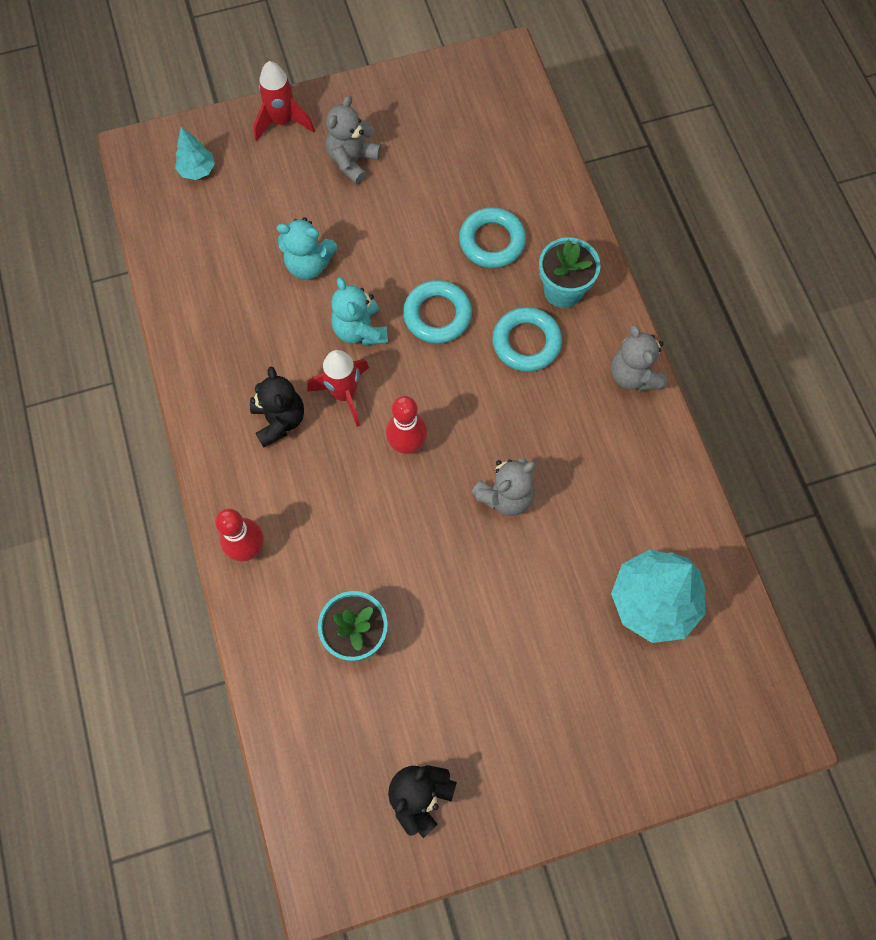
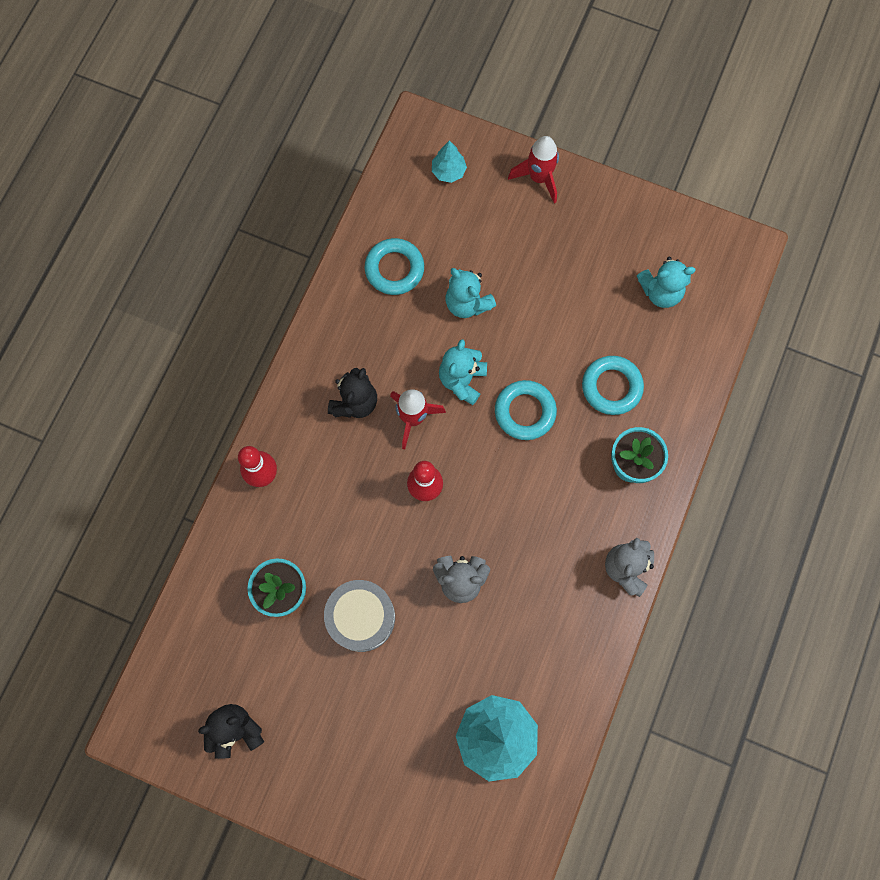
camera: 40 degrees right, 5 degrees up
grey teddy bear [326,95,381,185] -> none
turquoise ring [492,307,562,372] -> turquoise ring moved to [365,238,424,295]
none -> grey drum [324,580,395,652]
none -> turquoise teddy bear [637,257,696,308]

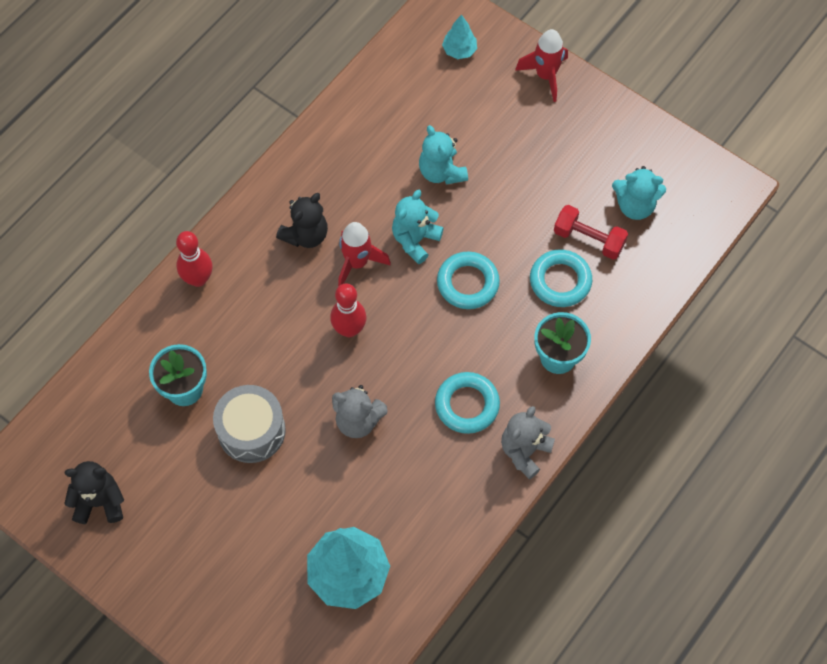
camera: 15 degrees right, 10 degrees down
turquoise ring [365,238,424,295] -> turquoise ring moved to [435,372,500,434]
none -> red dumbbell [554,205,628,260]

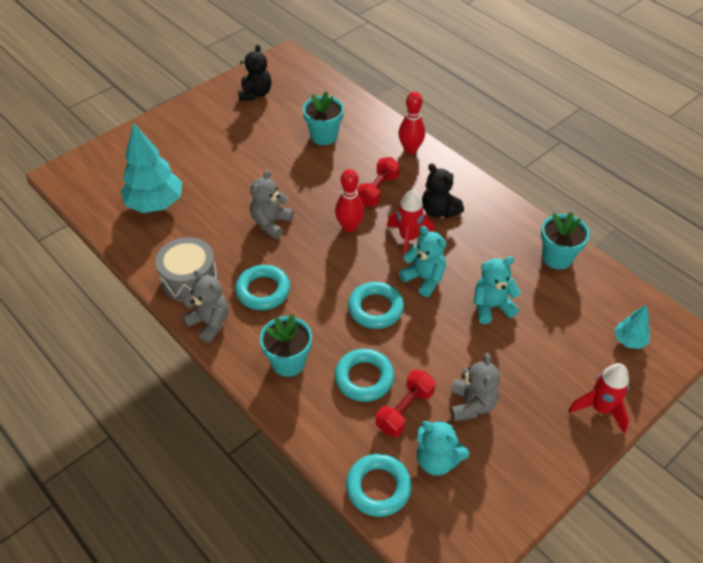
camera: 100 degrees right, 15 degrees down
grey drum [213,385,286,463] -> grey drum moved to [155,237,218,302]
turquoise teddy bear [612,166,666,220] -> turquoise teddy bear turned 75 degrees counterclockwise [417,420,470,476]
none -> turquoise ring [346,454,412,517]
none -> red dumbbell [357,157,400,207]
none -> grey teddy bear [451,353,500,421]
none -> turquoise flower pot [541,212,590,270]

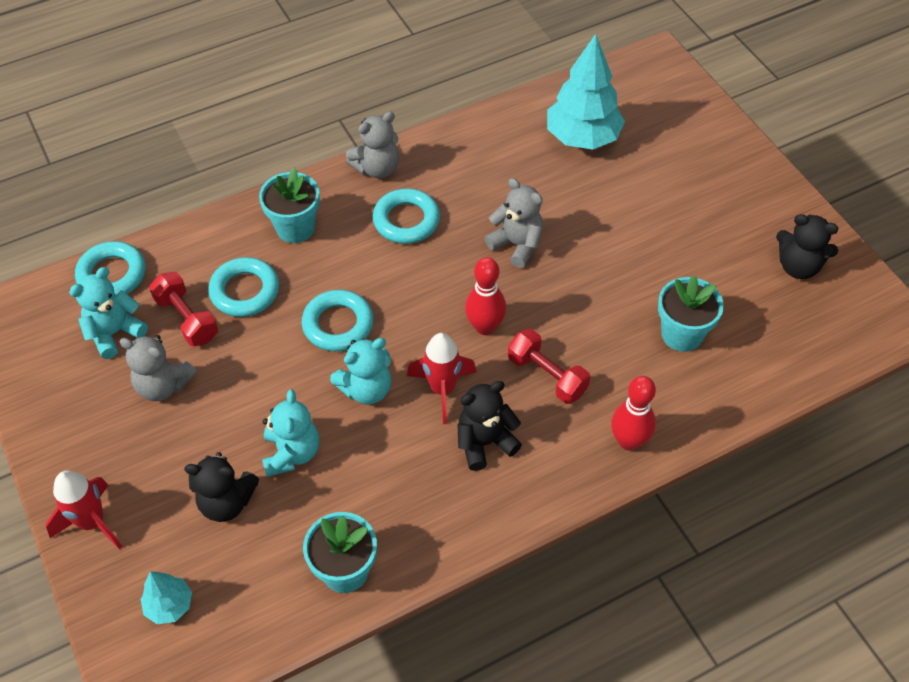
camera: 105 degrees right, 5 degrees up
grey drum [155,237,218,302] -> none
none -> black teddy bear [184,452,260,522]

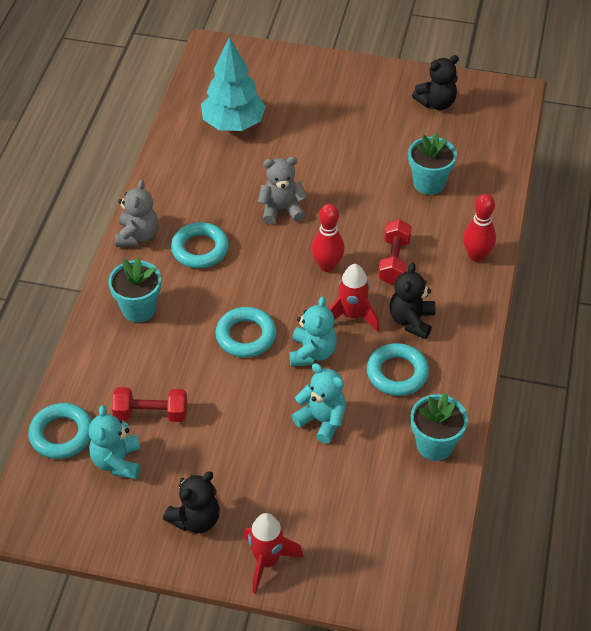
camera: 50 degrees left, 5 degrees down
grey teddy bear [119,335,197,401] -> none
turquoise tree [141,572,192,624] -> none
black teddy bear [184,452,260,522] -> black teddy bear moved to [163,471,220,533]
turquoise ring [208,257,279,317] -> turquoise ring moved to [367,343,429,396]
red dumbbell [508,329,590,404] -> red dumbbell turned 75 degrees counterclockwise [378,219,412,284]

